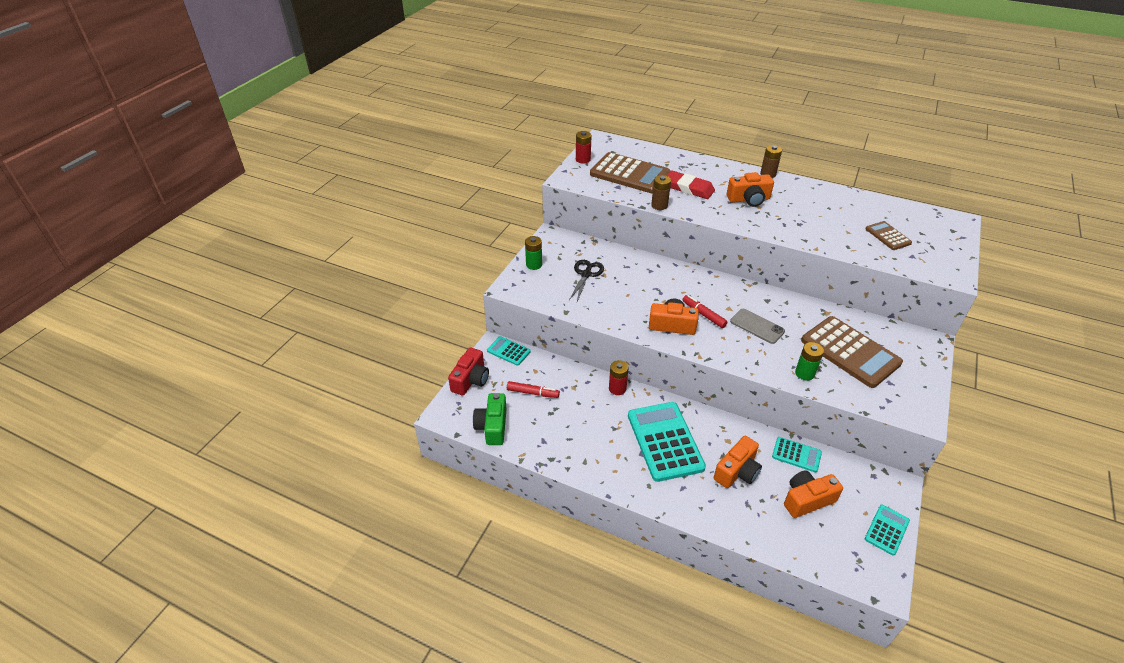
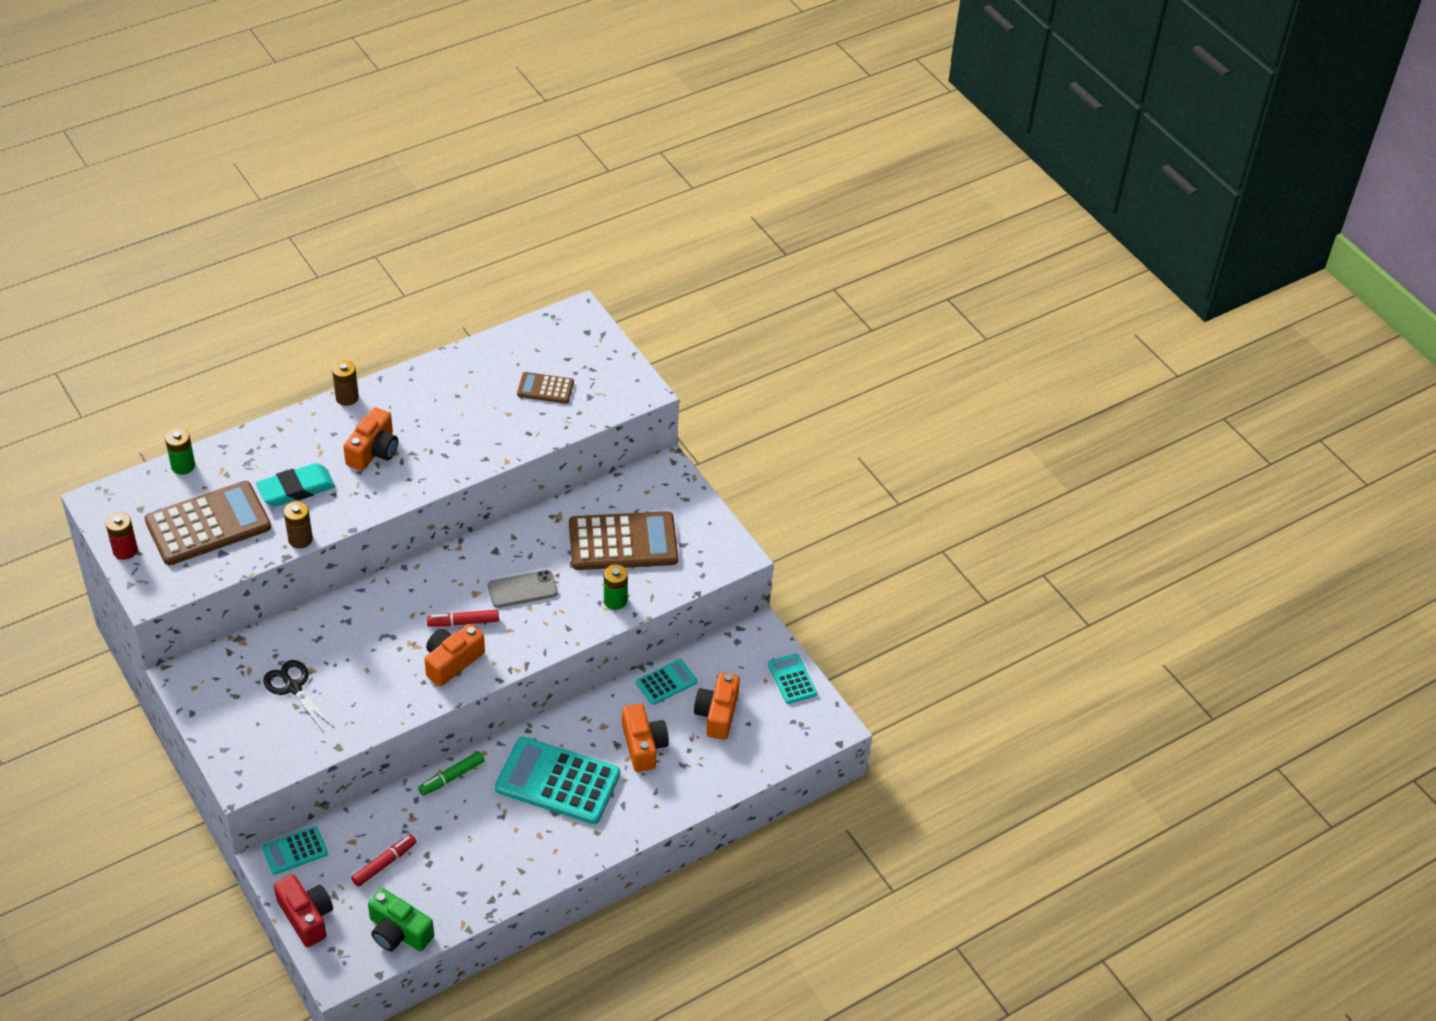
camera: 60 degrees left, 5 degrees up
green battery [525,236,542,270] -> green battery moved to [165,428,195,475]
red battery [609,360,628,395] -> green marker [418,751,485,796]
red eraser [666,170,715,199] -> turquoise eraser [256,463,335,507]

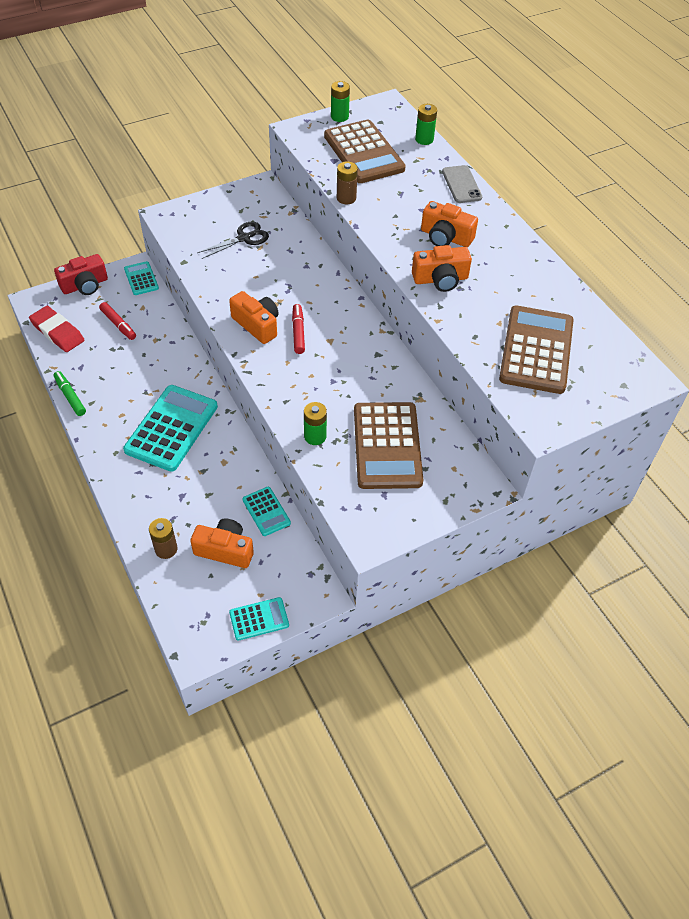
camera: 95 degrees right, 5 degrees up
red battery [105,512,138,560] -> green battery [331,81,350,122]
turquoise eraser [256,463,335,507] -> none
brown battery [332,360,359,406] -> brown battery moved to [149,518,178,559]
green camera [368,888,434,951] -> red eraser [29,306,85,352]
green marker [418,751,485,796] -> green marker moved to [54,371,86,416]
grey phone [488,570,558,608] -> grey phone moved to [442,165,482,203]
brown calculator [517,372,574,404] -> brown calculator [499,306,574,394], size x1.98
orange camera [622,703,669,772] -> orange camera moved to [412,245,472,292]

